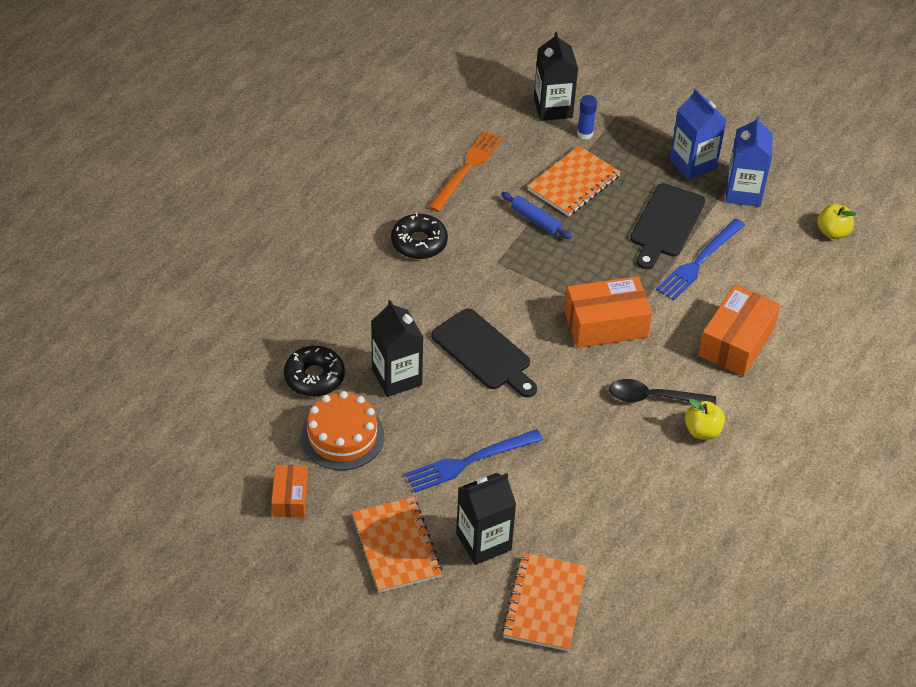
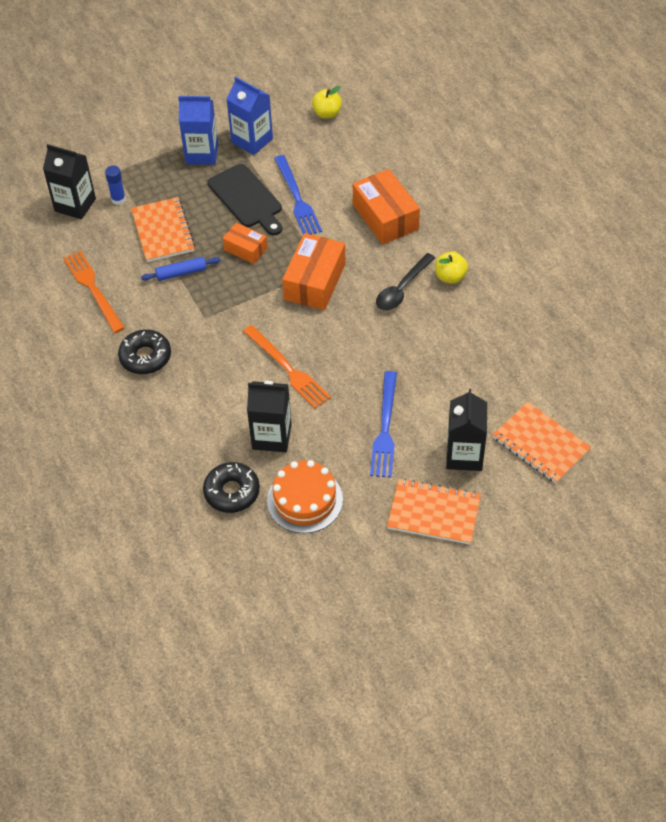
camera: 55 degrees left, 5 degrees up
orange box [271,465,308,517] -> orange box moved to [223,222,267,264]
black cutting board [431,308,537,398] -> orange fork [243,325,331,409]

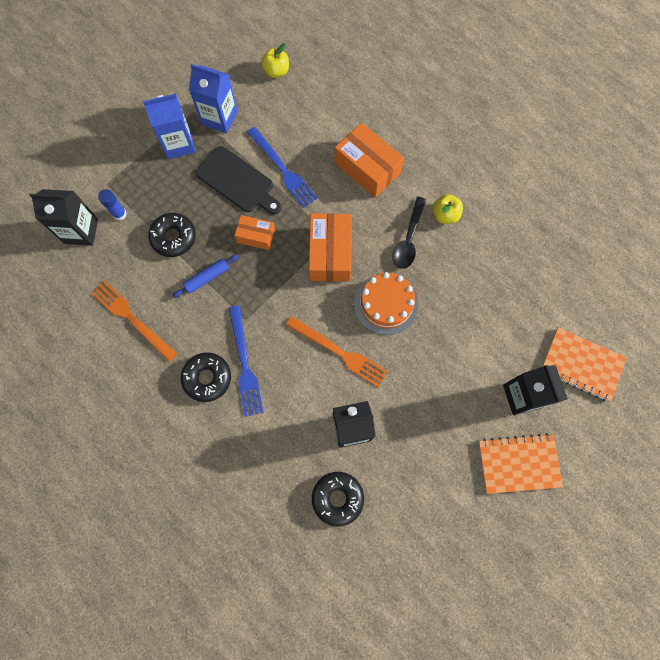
camera: 20 degrees left, 20 degrees up
orange notebook [131,197,195,262] -> black donut [148,213,196,257]
orange cake [267,460,343,533] -> orange cake moved to [354,272,418,335]
blue fork [370,371,397,478] -> blue fork moved to [229,305,264,417]

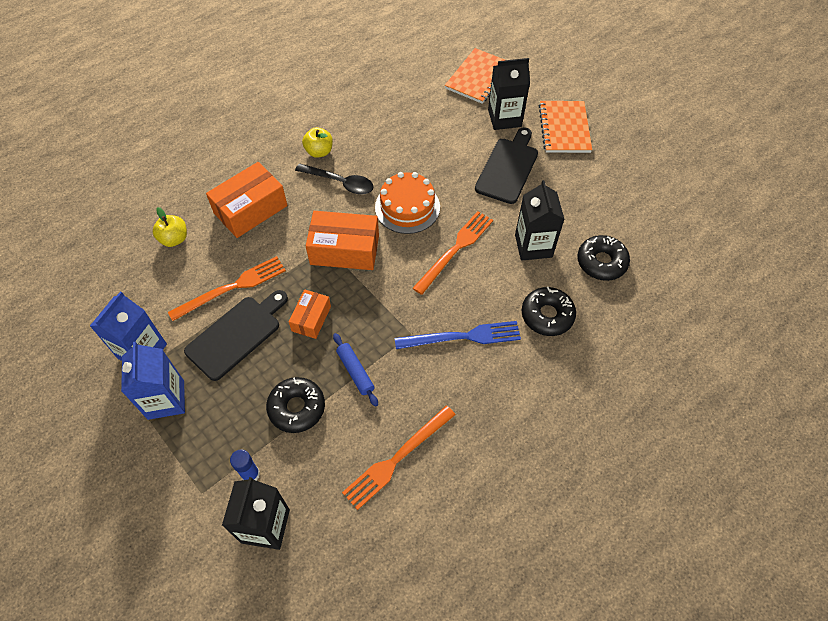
camera: 85 degrees left, 15 degrees down
black donut [181,352,231,402] -> black donut moved to [522,287,576,336]
blue fork [247,127,317,208] -> orange fork [168,256,286,321]
yellow apple [261,43,289,78] -> yellow apple moved to [153,207,187,247]
none -> black cutting board [475,127,538,204]

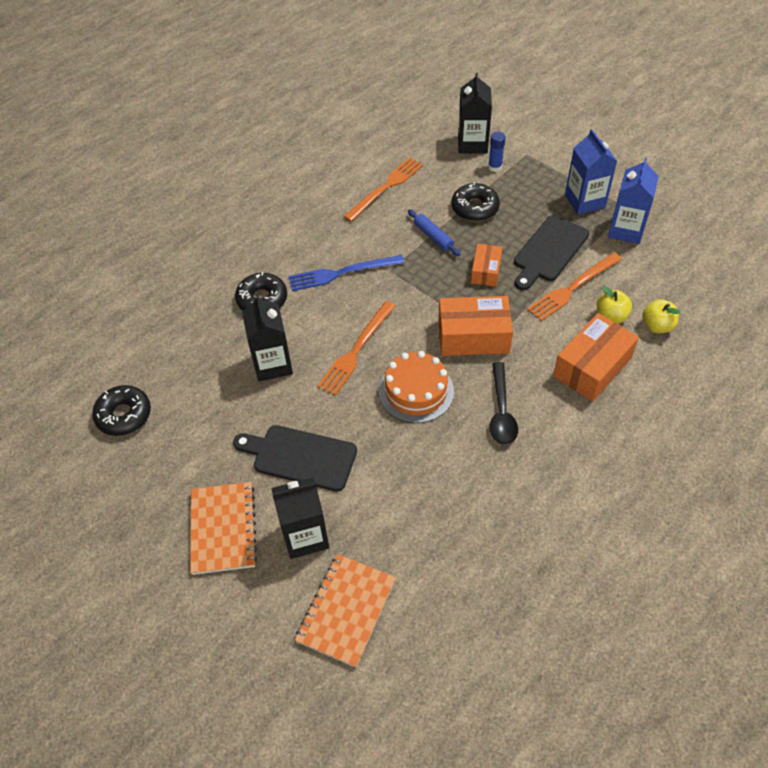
camera: 175 degrees right, 5 degrees down
black spoon [295,163,374,195] -> black spoon turned 105 degrees counterclockwise [490,362,518,445]
yellow apple [302,127,333,158] -> yellow apple moved to [596,286,632,324]
black cutting board [475,127,538,204] -> black cutting board turned 90 degrees clockwise [233,425,357,492]
black donut [577,235,630,281] -> black donut moved to [92,385,151,436]

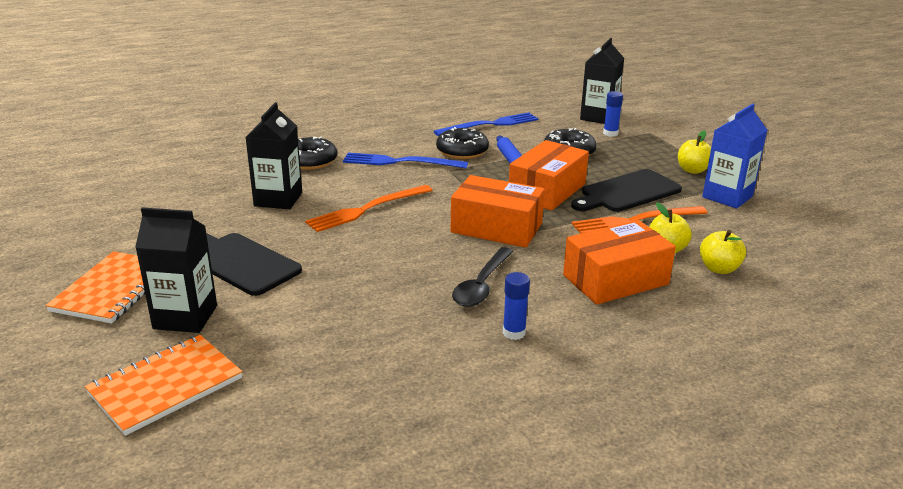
camera: 20 degrees right, 25 degrees down
black donut [92,385,151,436] -> black donut moved to [436,127,489,159]
orange fork [343,157,423,222] -> blue fork [434,112,539,136]
orange cake [379,351,454,423] -> none
orange box [471,244,502,287] -> orange box [509,140,589,211], size x1.72
blue carton [565,129,617,215] -> yellow apple [678,130,711,174]
none -> blue glue stick [503,272,530,340]

